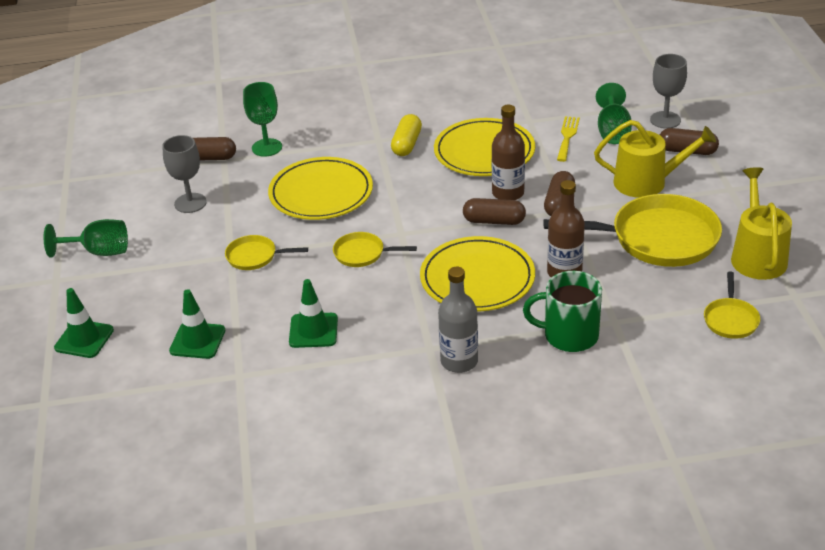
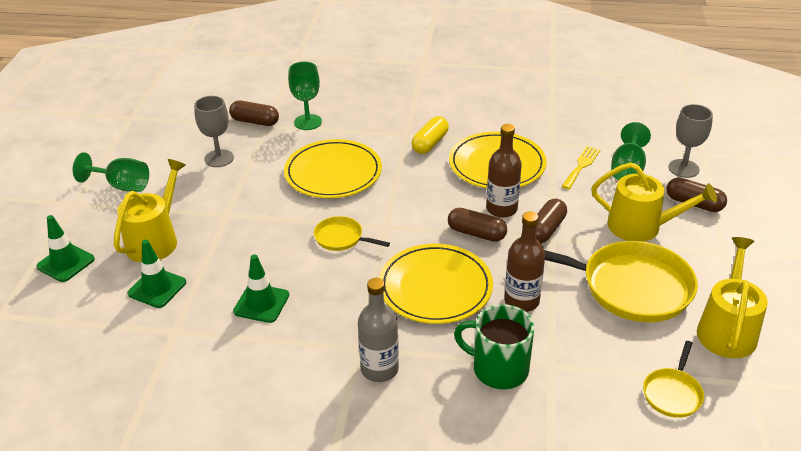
camera: 15 degrees right, 0 degrees up
yellow pan [225,235,308,270] -> none
none -> yellow watering can [114,159,186,262]

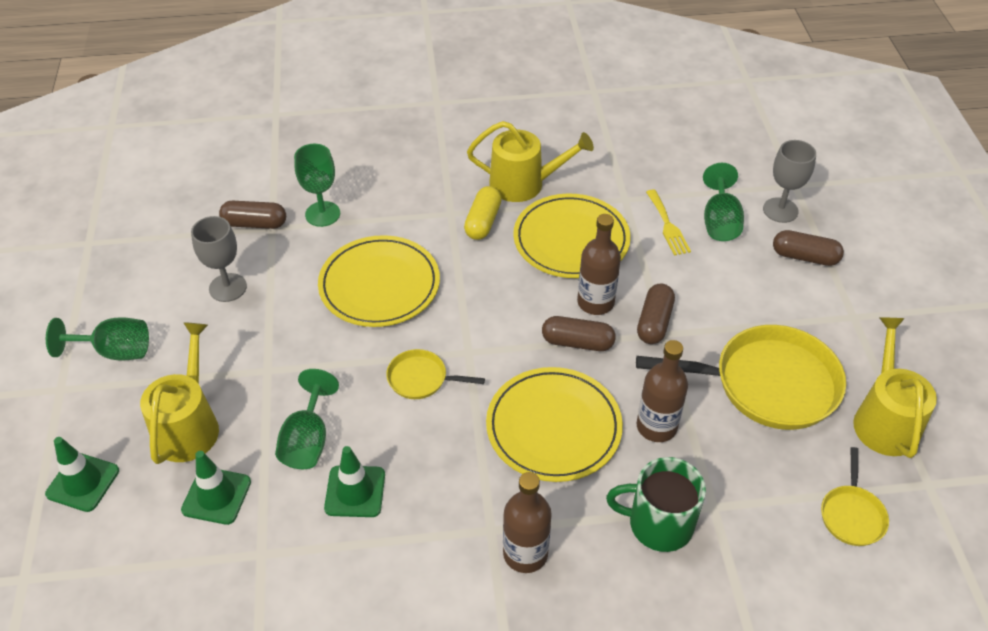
camera: 15 degrees left, 10 degrees up
grey bottle [358,278,399,382] -> brown bottle [503,472,552,573]
yellow fork [562,146,600,189] -> yellow fork turned 150 degrees clockwise [646,189,691,256]
yellow watering can [591,162,717,242] -> yellow watering can moved to [467,121,594,202]
none -> green goblet [275,369,339,469]

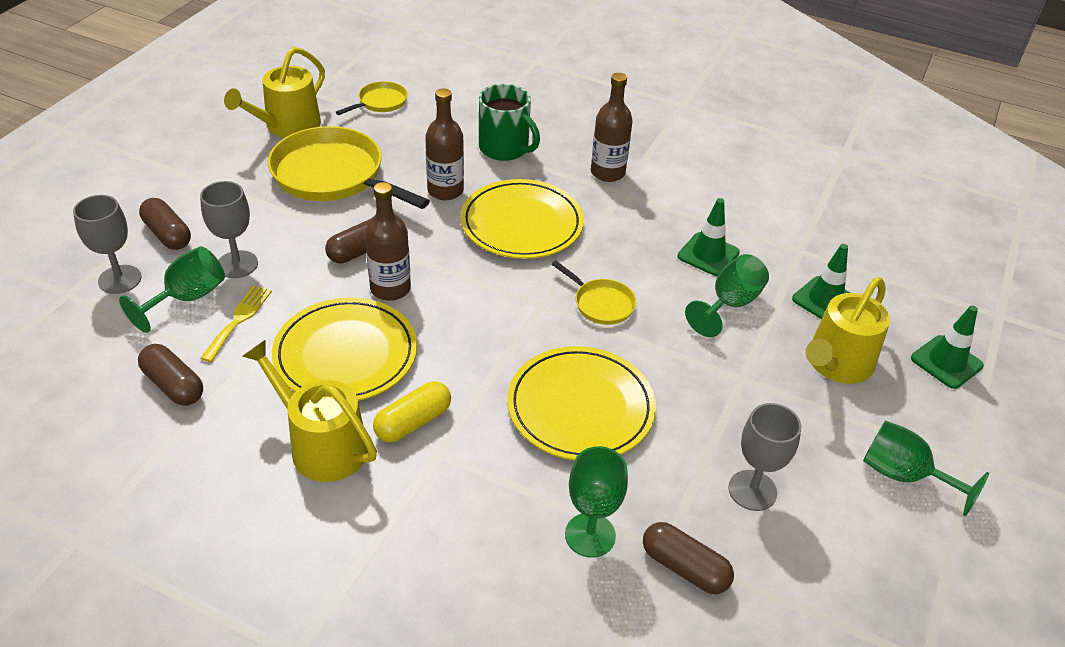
camera: 150 degrees left, 5 degrees down
brown capsule [542,316,616,351] -> brown capsule moved to [138,344,203,406]
none -> grey goblet [200,181,258,278]

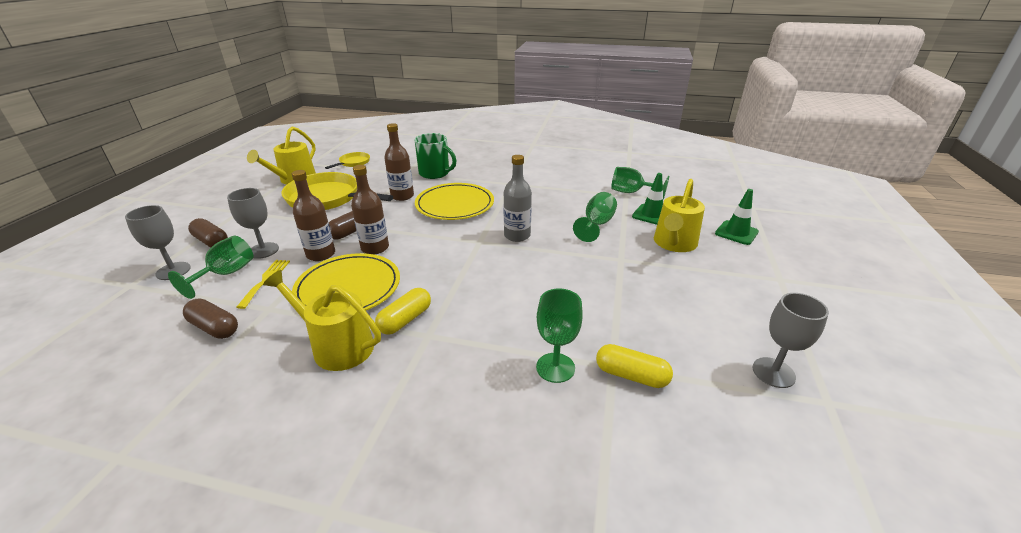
camera: 10 degrees left, 10 degrees down
yellow plate [507,346,656,460] -> none
yellow pan [552,261,637,325] -> grey bottle [504,155,532,242]
brown bottle [591,73,633,182] -> brown bottle moved to [292,170,335,261]
brown capsule [643,522,734,594] -> yellow capsule [596,344,673,388]
green traffic cone [678,198,740,276] -> none
grey goblet [728,403,801,511] -> grey goblet moved to [752,293,829,388]
green goblet [863,420,989,516] -> green goblet moved to [611,167,669,199]

